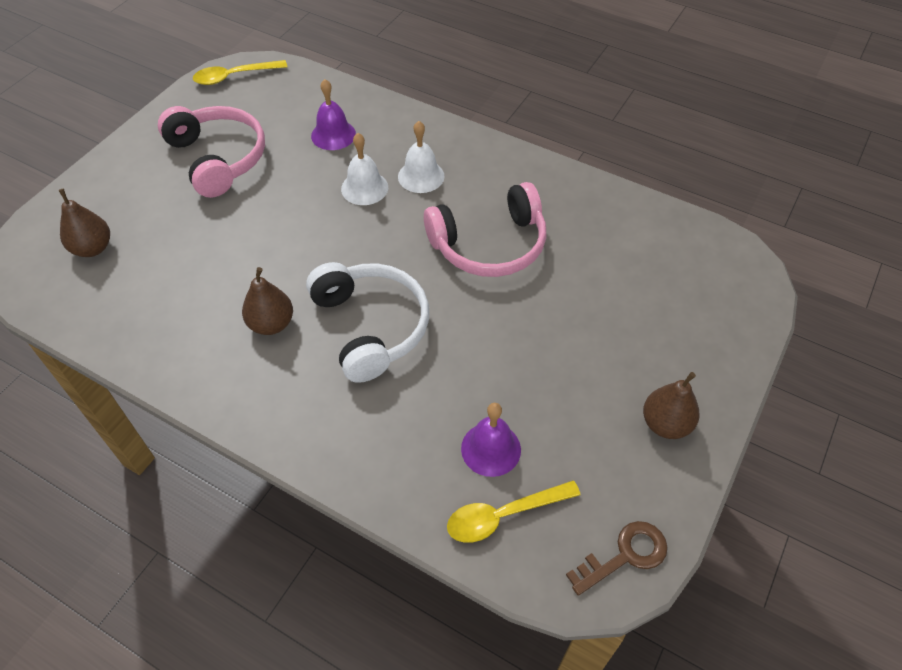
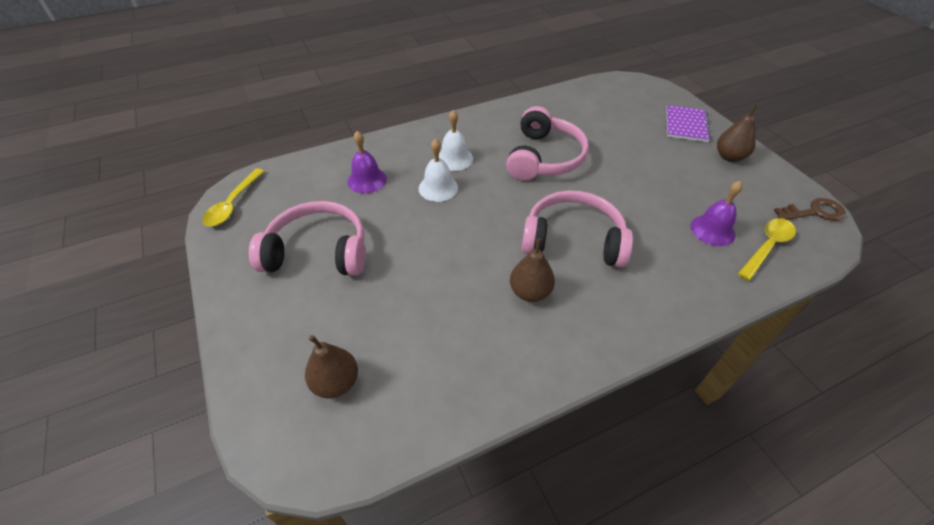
camera: 55 degrees left, 5 degrees down
white headphones [306,262,429,383] -> pink headphones [522,191,633,267]
yellow spoon [447,480,581,543] -> yellow spoon turned 150 degrees counterclockwise [738,218,796,281]
brown key [566,521,668,596] -> brown key turned 75 degrees clockwise [773,198,846,221]
none -> purple notebook [666,105,711,142]

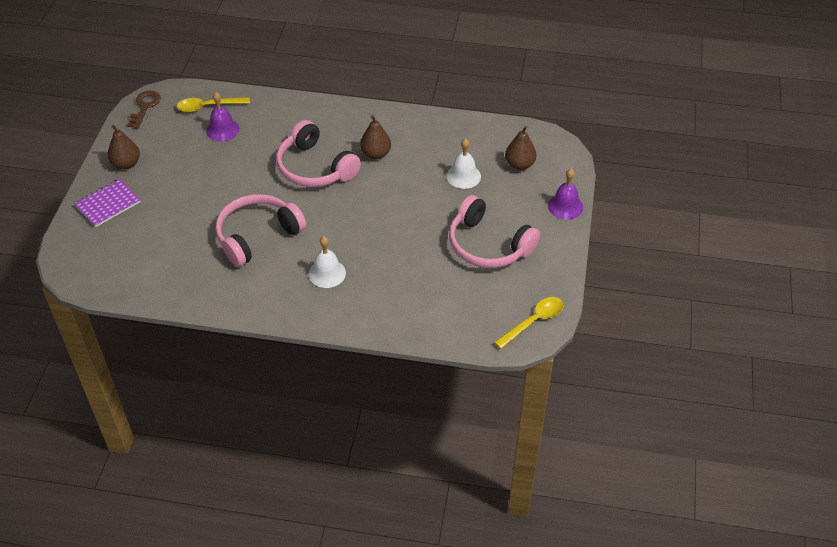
camera: 145 degrees left, 0 degrees up
purple bell [348,131,387,193] -> purple bell moved to [548,169,583,220]
white bell [419,138,458,202] -> white bell moved to [447,138,481,189]
brown key [773,198,846,221] -> brown key turned 75 degrees clockwise [127,91,161,129]

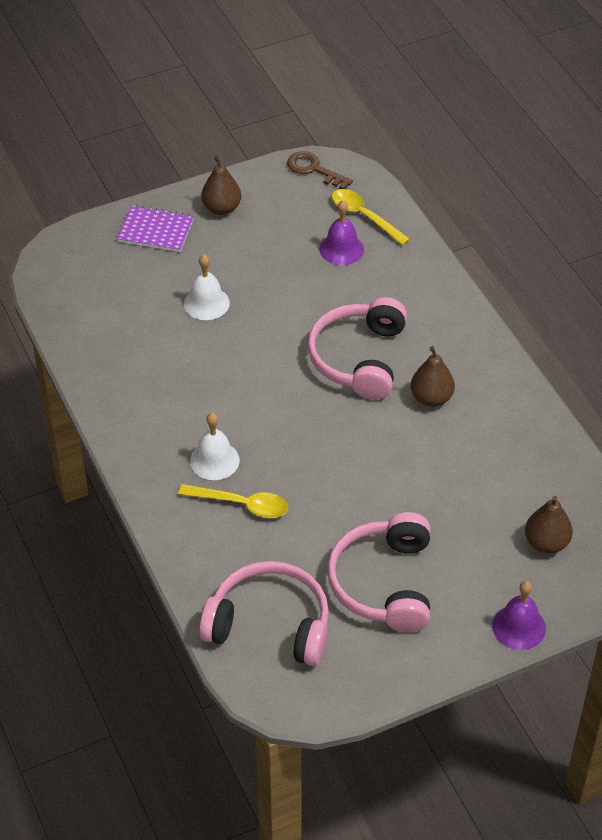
camera: 55 degrees right, 0 degrees up
brown key [127,91,161,129] -> brown key turned 120 degrees counterclockwise [287,151,353,189]
pink headphones [215,194,306,267] -> pink headphones moved to [199,561,329,666]
white bell [447,138,481,189] -> white bell moved to [184,254,230,320]
yellow spoon [494,297,564,349] -> yellow spoon moved to [178,484,288,518]

